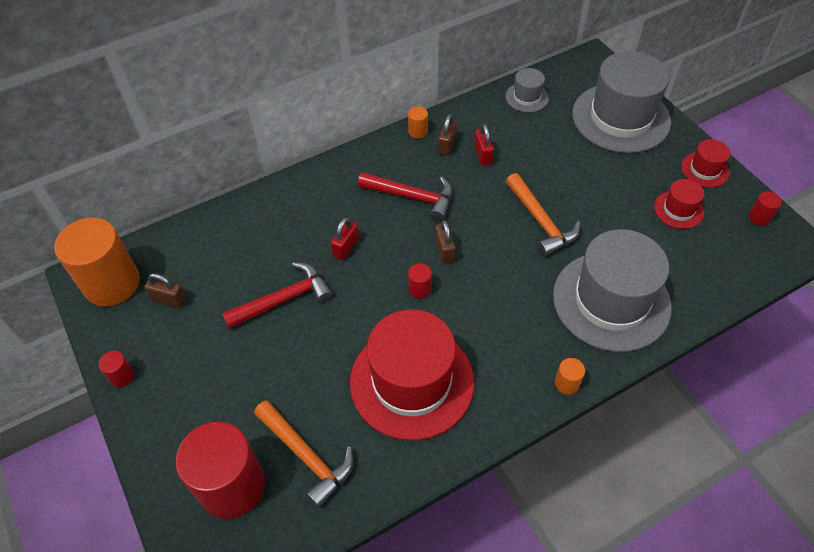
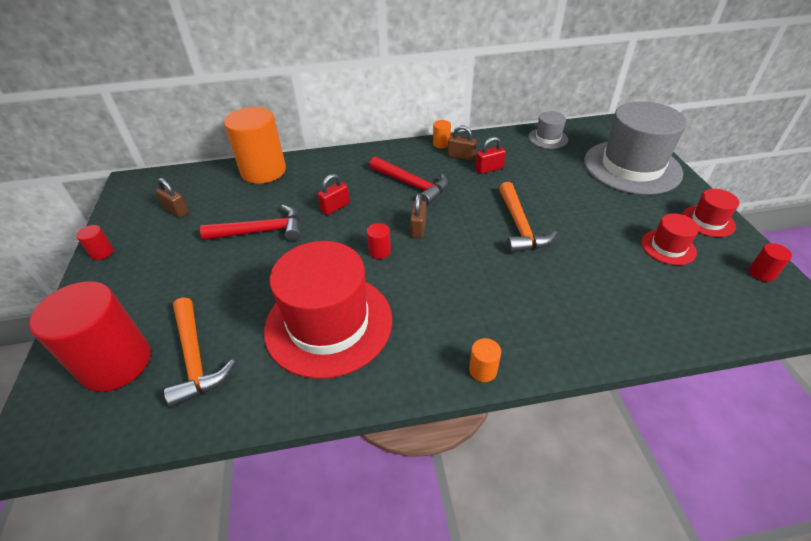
camera: 20 degrees right, 10 degrees down
orange cylinder [54,217,140,306] -> orange cylinder moved to [224,107,286,184]
brown padlock [438,114,457,156] -> brown padlock turned 75 degrees clockwise [448,125,477,161]
red padlock [474,124,494,166] -> red padlock turned 60 degrees clockwise [475,137,506,174]
grey hat [553,229,672,352] -> none

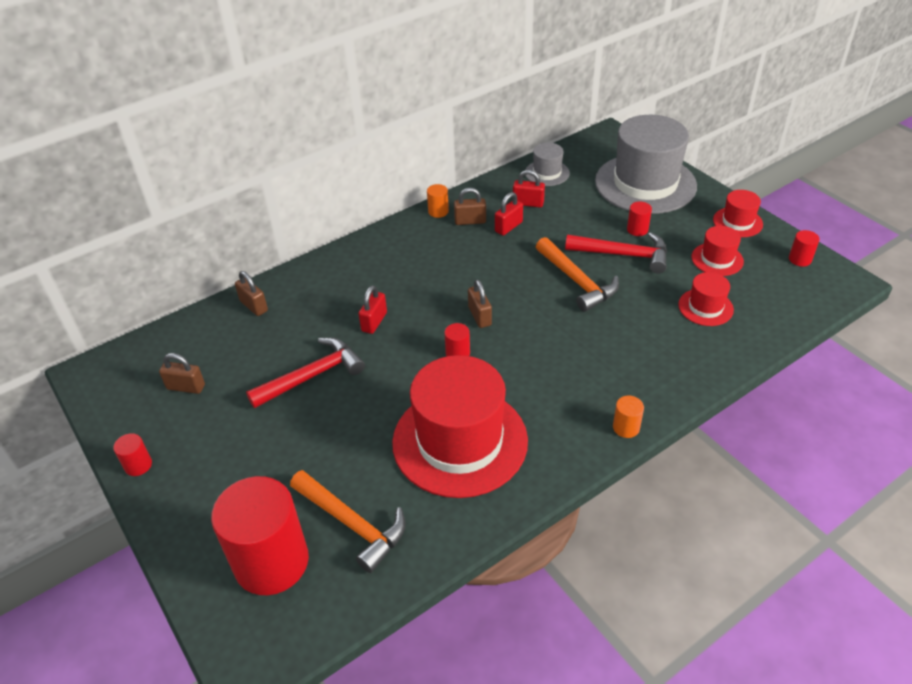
camera: 25 degrees left, 0 degrees up
orange cylinder [224,107,286,184] -> brown padlock [235,271,268,316]
red hammer [369,157,448,206] -> red hammer moved to [565,232,667,274]
none -> red padlock [513,170,545,207]
none -> red cylinder [627,201,652,236]
none -> red hat [678,272,734,326]

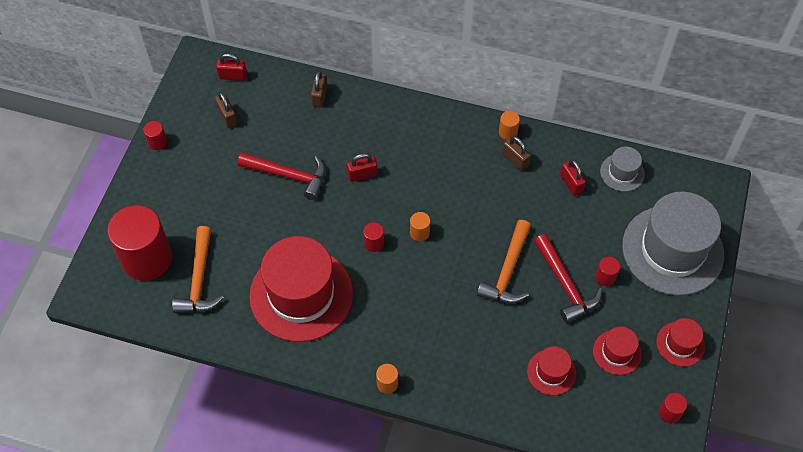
camera: 50 degrees right, 15 degrees up
brown padlock [468,280,492,328] -> orange cylinder [410,212,430,242]
red padlock [495,192,523,236] -> red padlock moved to [216,53,247,81]

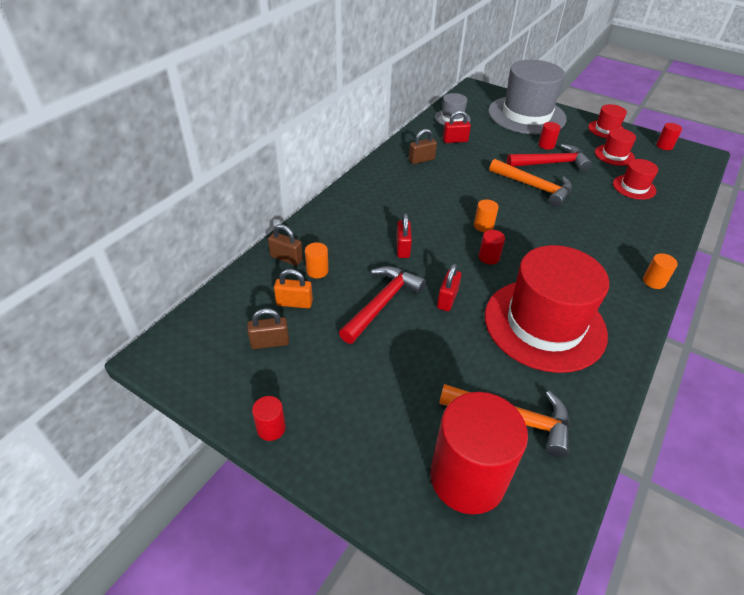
camera: 75 degrees left, 15 degrees down
red padlock [216,53,247,81] -> red padlock moved to [437,263,461,311]
orange cylinder [499,111,520,140] -> orange cylinder moved to [305,242,329,278]
none -> orange padlock [274,269,313,308]

